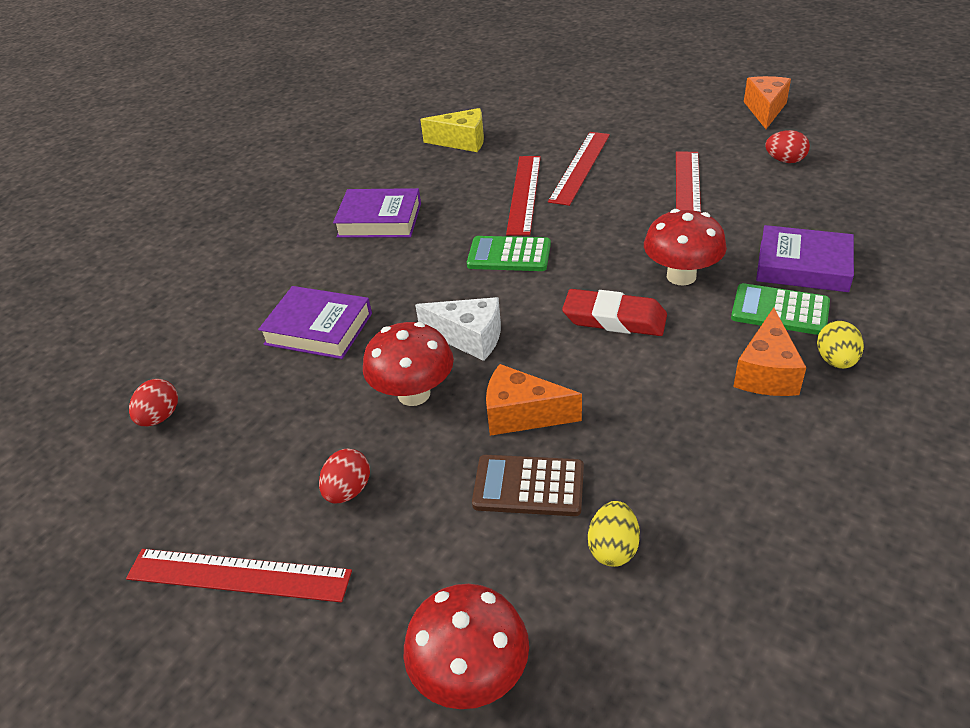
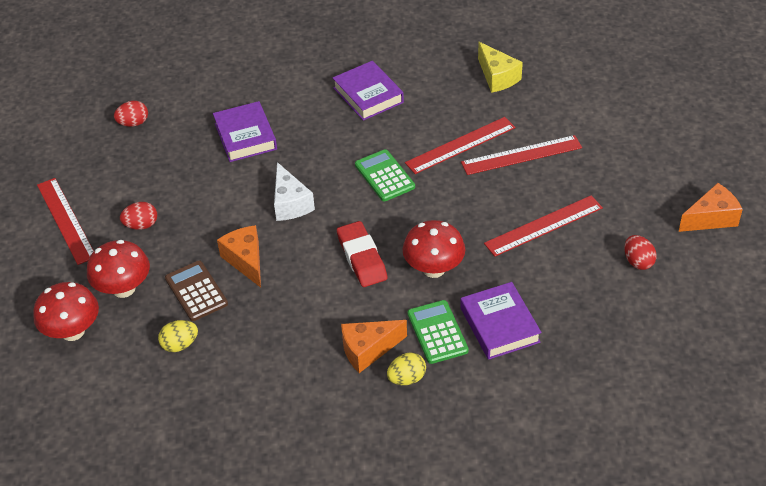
camera: 50 degrees right, 5 degrees up
red mushroom [363,322,454,406] -> red mushroom moved to [87,240,150,298]

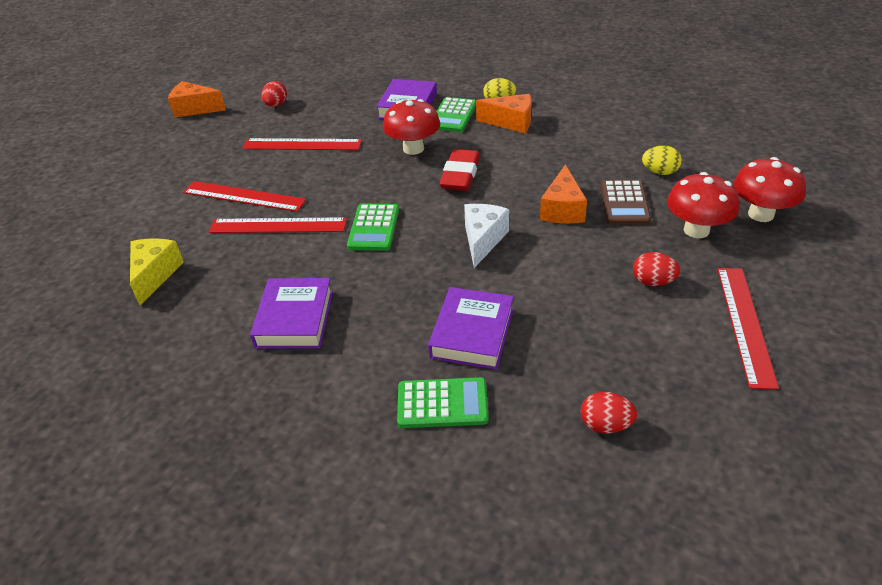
camera: 145 degrees left, 5 degrees down
none -> green calculator [397,377,489,428]

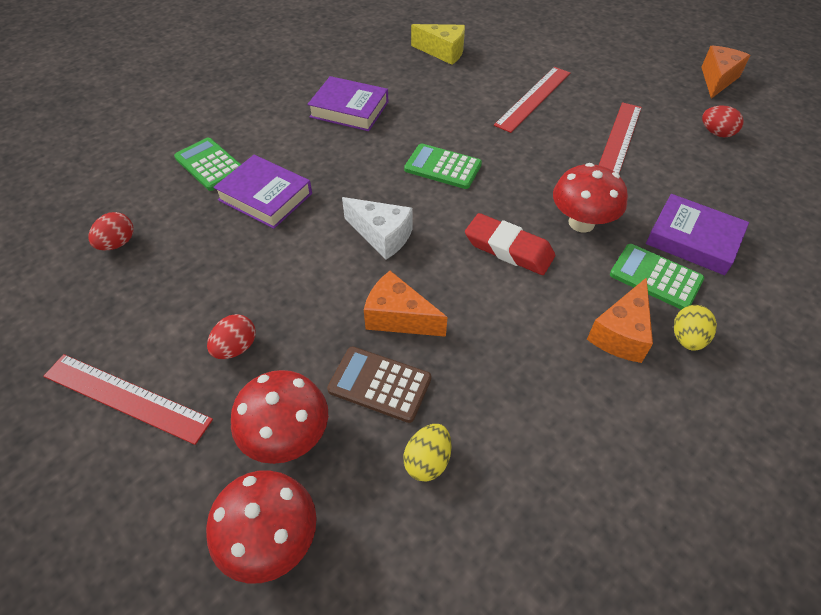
camera: 105 degrees right, 10 degrees up
red ruler [209,217,347,233] -> none
green calculator [397,377,489,428] -> green calculator turned 120 degrees clockwise [174,138,241,191]

